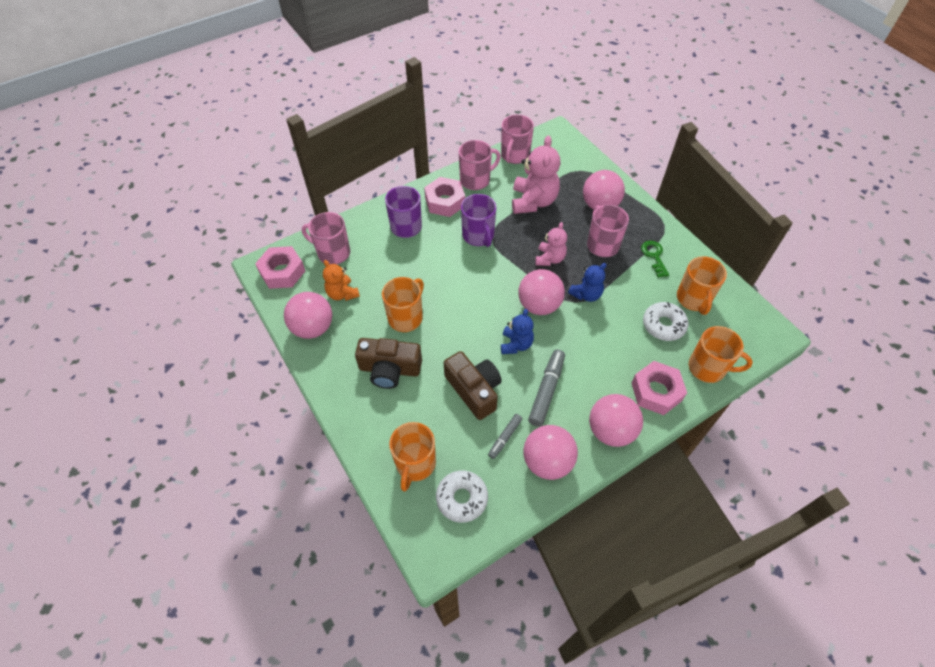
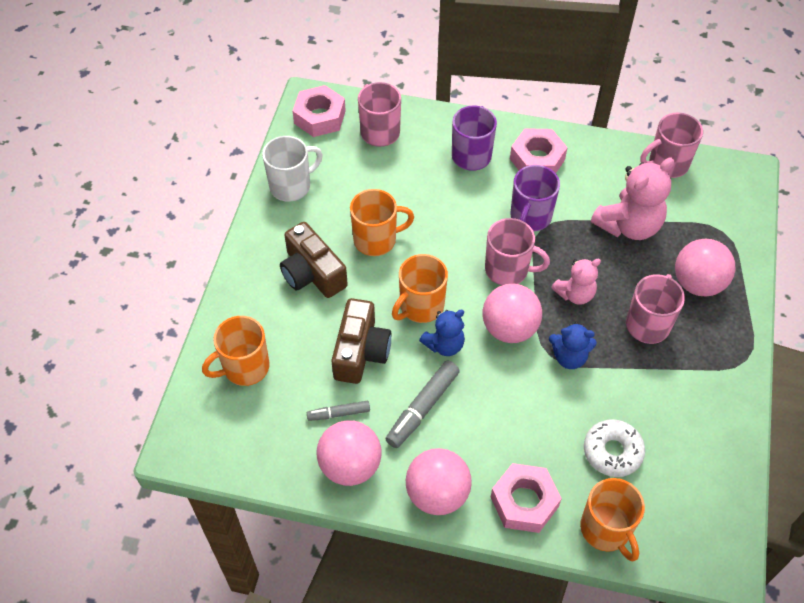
camera: 45 degrees right, 0 degrees up
pink ball [284,292,332,339] -> white mug [262,136,323,202]
orange teddy bear [323,260,360,301] -> none
white donut [436,470,488,523] -> none
pink mug [459,140,501,190] -> pink mug moved to [485,218,550,285]
grey marker [528,349,565,427] -> grey marker turned 150 degrees clockwise [385,360,460,448]
green key [641,241,669,278] -> none
orange mug [677,256,727,315] -> orange mug moved to [392,254,448,323]

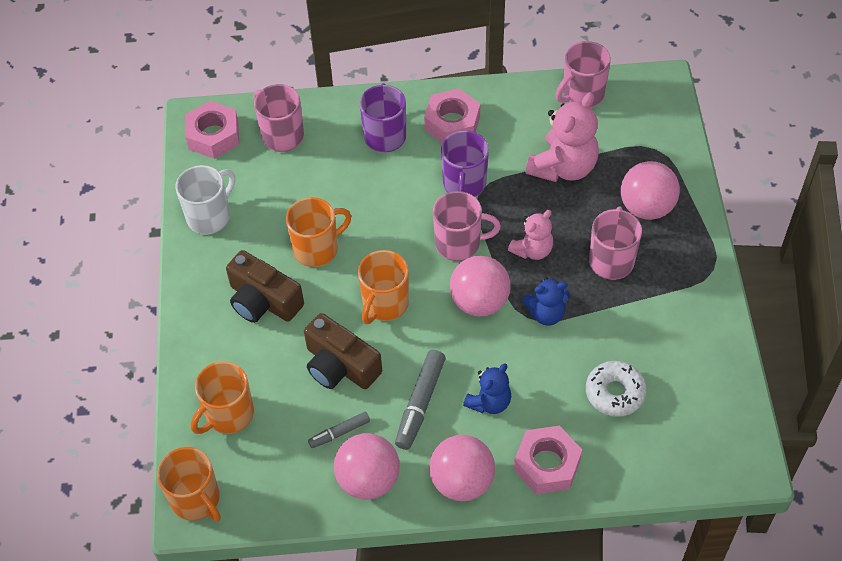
camera: 15 degrees left, 0 degrees up
brown camera [331,298,391,384] -> brown camera turned 135 degrees clockwise [304,313,382,389]
blue teddy bear [419,310,465,356] -> blue teddy bear moved to [463,363,511,414]
orange mug [580,478,645,562] -> orange mug moved to [157,447,221,522]

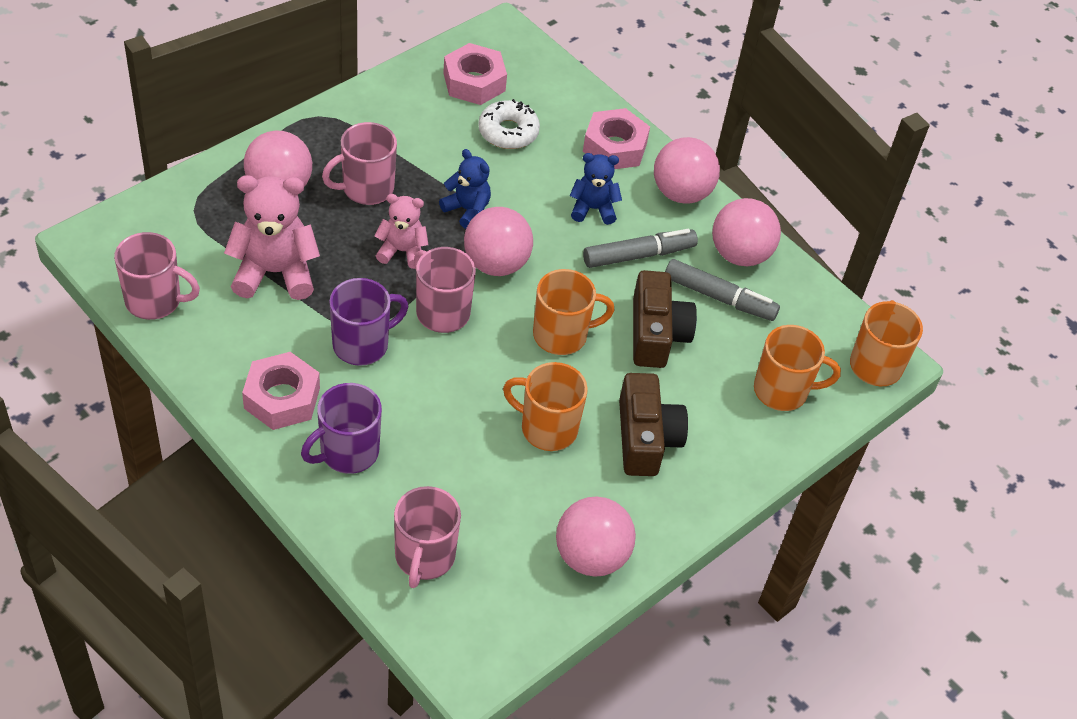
camera: 135 degrees left, 5 degrees down
white mug [175,165,235,234] -> pink ball [556,497,636,577]
pink nut [185,101,239,159] -> pink nut moved to [443,43,507,105]
grey marker [308,412,370,448] -> grey marker [665,259,780,321], size x1.69

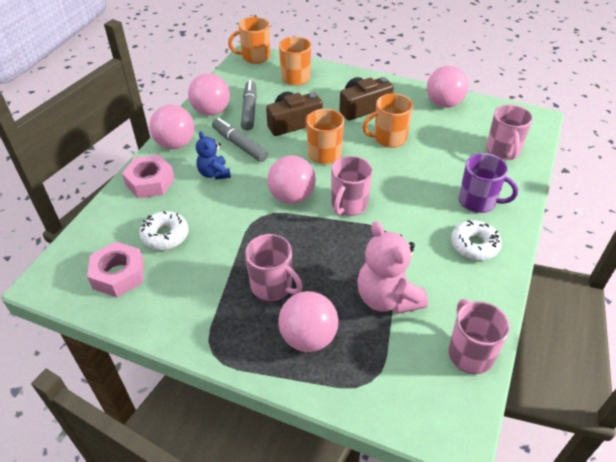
camera: 110 degrees left, 5 degrees down
pink nut [242,352,320,430] -> white donut [451,220,502,261]
purple mug [329,278,408,366] -> none
pink teddy bear [375,194,429,269] -> none
pink mug [394,486,461,588] -> pink mug turned 105 degrees clockwise [486,105,533,160]
blue teddy bear [439,149,491,229] -> none
orange mug [503,362,588,451] -> orange mug turned 75 degrees clockwise [363,93,413,148]

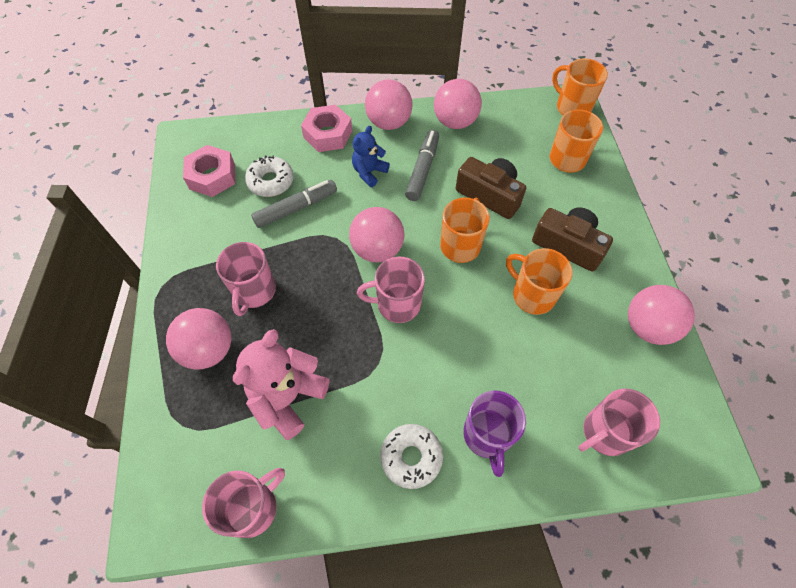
camera: 60 degrees right, 15 degrees up
grey marker [241,80,257,130] -> grey marker moved to [251,180,337,228]

